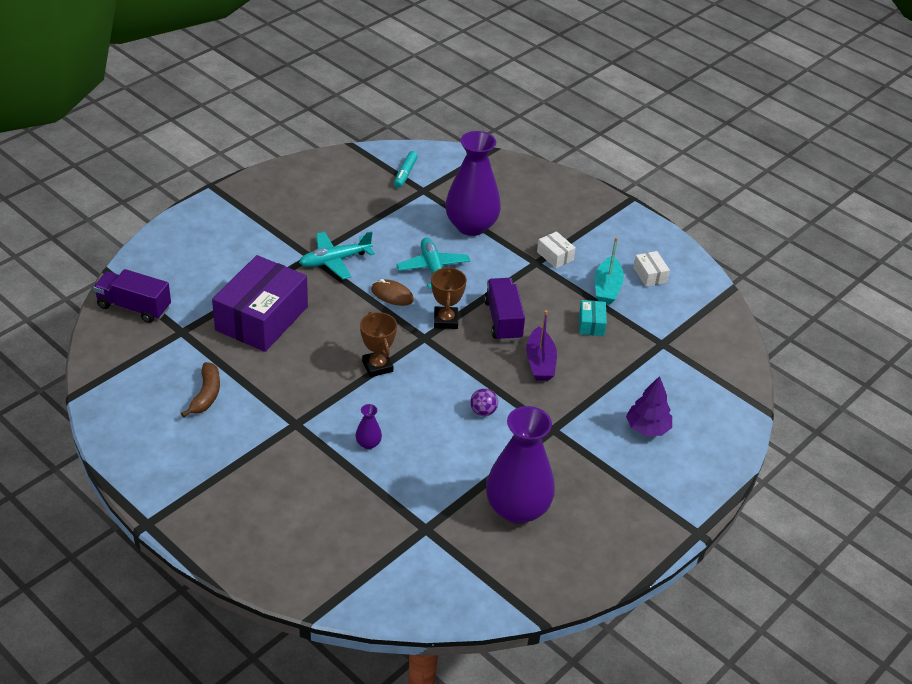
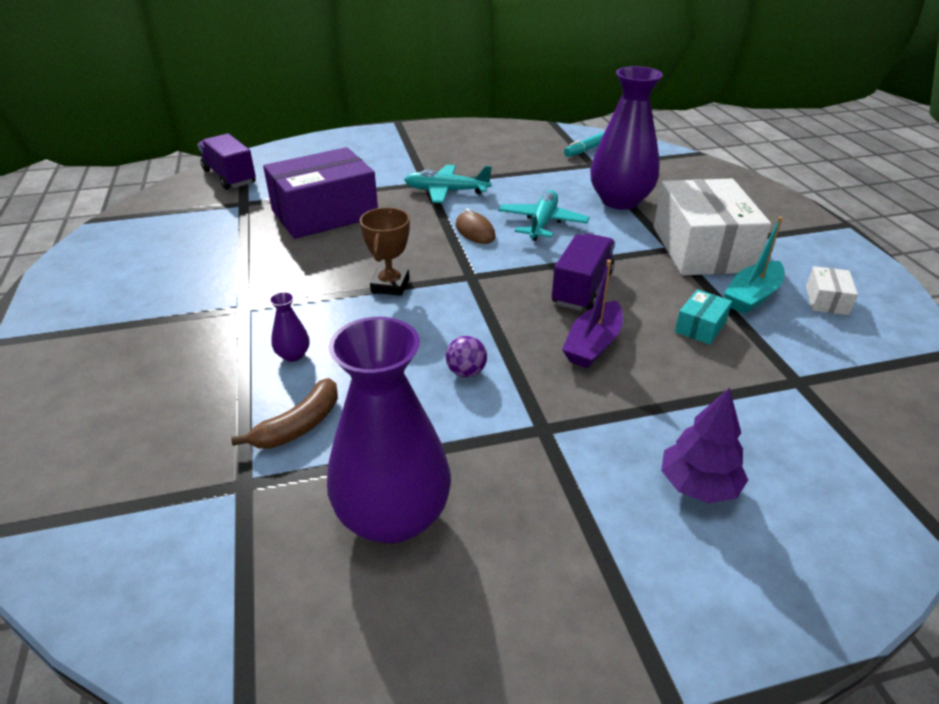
camera: 35 degrees right, 5 degrees down
brown banana [181,362,220,418] -> brown banana moved to [231,378,338,449]
brown trophy [431,267,467,329] -> none
white box [537,231,576,268] -> white box [653,179,771,276], size x2.38

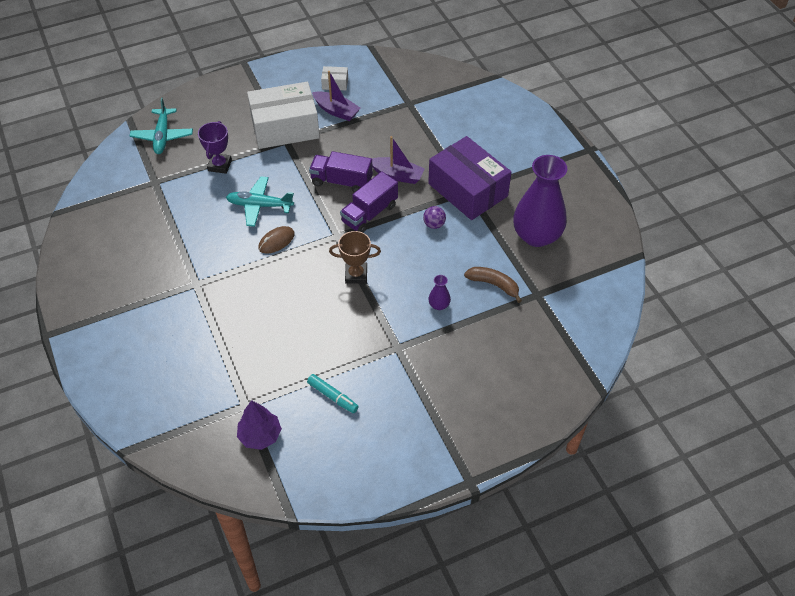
camera: 100 degrees left, 15 degrees up
purple truck [197,133,256,190] -> purple truck moved to [340,171,398,233]
purple box [263,147,378,239] -> purple box moved to [428,136,511,220]
turquoise plane [404,165,492,203] -> turquoise plane moved to [130,98,193,154]
turquoise marker [564,132,604,157] -> turquoise marker moved to [307,374,359,413]
purple vase [590,66,663,210] -> purple trophy [198,121,232,174]
purple tree [661,388,748,503] -> purple tree moved to [237,400,282,450]
turquoise box [675,289,732,345] -> none
turquoise boat [724,217,784,314] -> purple boat [312,71,360,121]

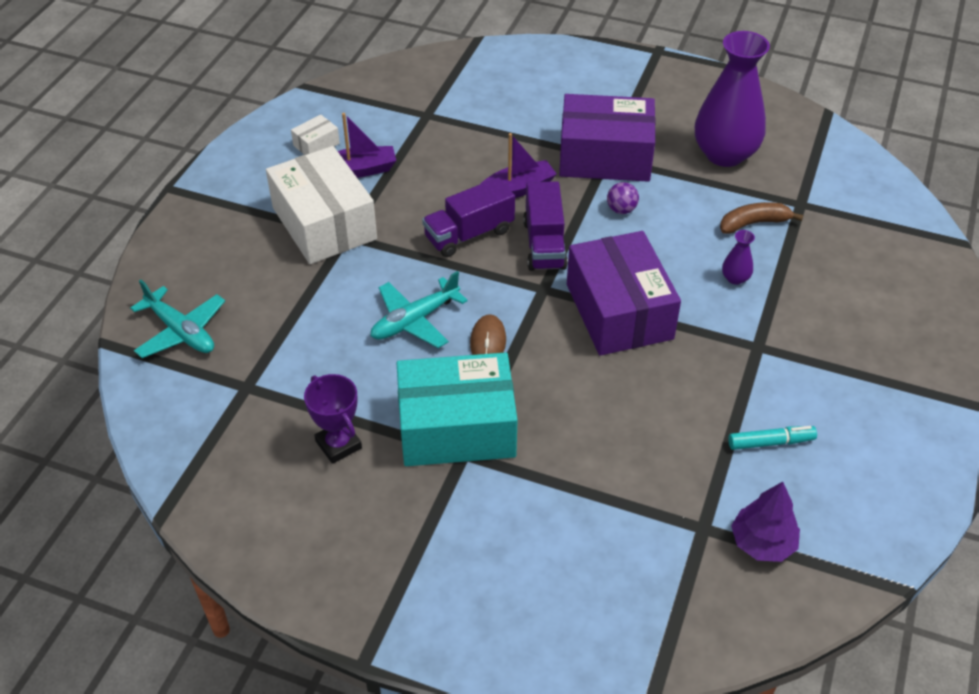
camera: 45 degrees left, 5 degrees down
purple trophy [198,121,232,174] -> purple trophy moved to [304,374,362,464]
white box [247,82,320,149] -> white box turned 60 degrees counterclockwise [266,146,377,264]
brown trophy [329,231,381,284] -> purple box [567,231,681,356]
none -> turquoise box [397,352,518,466]

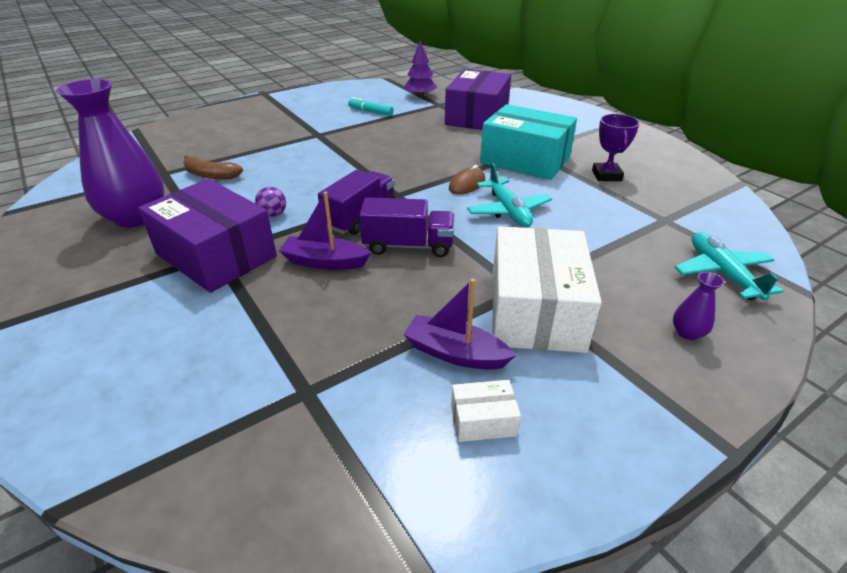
camera: 145 degrees left, 10 degrees down
turquoise plane [371,271,468,348] -> turquoise plane turned 75 degrees clockwise [467,163,552,227]
purple box [567,231,681,356] -> purple box moved to [445,69,511,130]
purple vase [722,230,755,285] -> purple vase moved to [673,272,724,340]

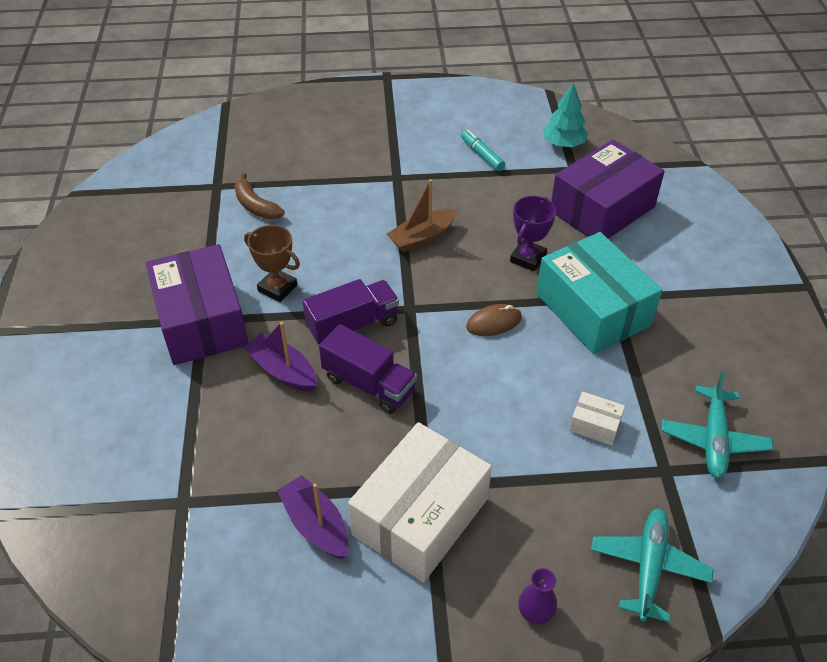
camera: 30 degrees right, 10 degrees up
purple vase [56,79,164,228] -> none
purple ball [255,187,286,217] -> brown trophy [244,225,300,302]
purple tree [404,40,437,98] -> turquoise tree [543,83,588,147]
white box [451,380,521,442] -> white box moved to [569,392,625,445]
turquoise plane [467,163,552,227] -> turquoise plane moved to [662,372,773,479]
purple trophy [592,114,640,181] -> purple trophy moved to [510,196,556,271]
none -> brown boat [387,179,458,253]

